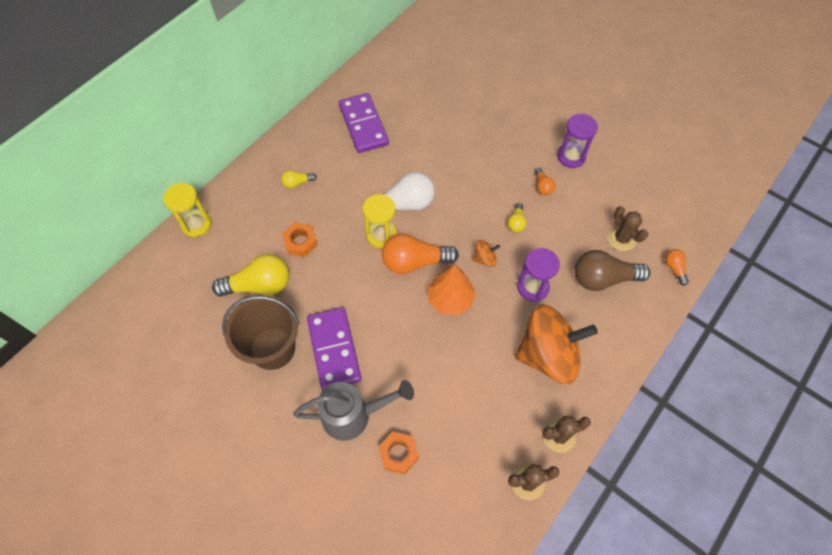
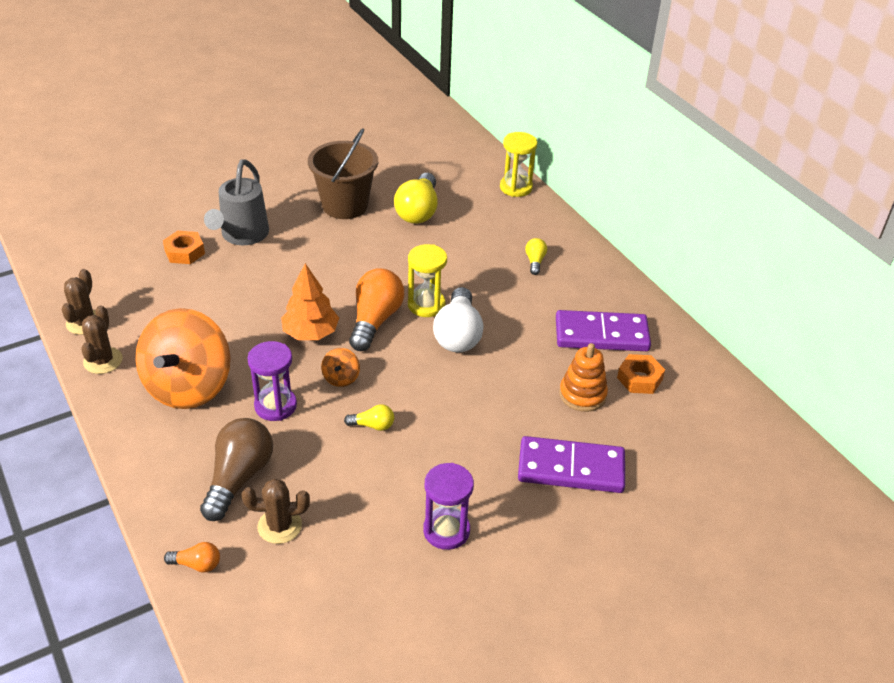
camera: 110 degrees right, 20 degrees down
orange nut [282,223,318,257] -> orange nut moved to [617,354,665,394]
purple domino [307,307,362,390] -> purple domino moved to [518,436,625,493]
yellow light bulb [508,203,527,232] -> yellow light bulb turned 150 degrees clockwise [344,404,394,431]
orange light bulb [534,168,555,195] -> none
none -> orange stacking toy [559,343,608,412]

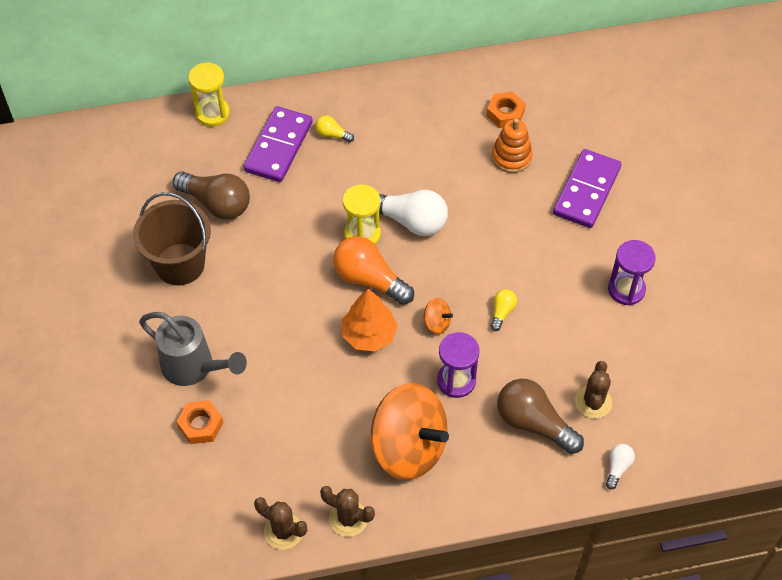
camera: 70 degrees left, 15 degrees up
orange light bulb [164,542,220,573] -> white light bulb [606,444,635,490]
yellow light bulb [394,173,438,224] -> brown light bulb [173,171,250,220]
purple domino [556,310,651,351] -> purple domino moved to [244,106,313,182]

